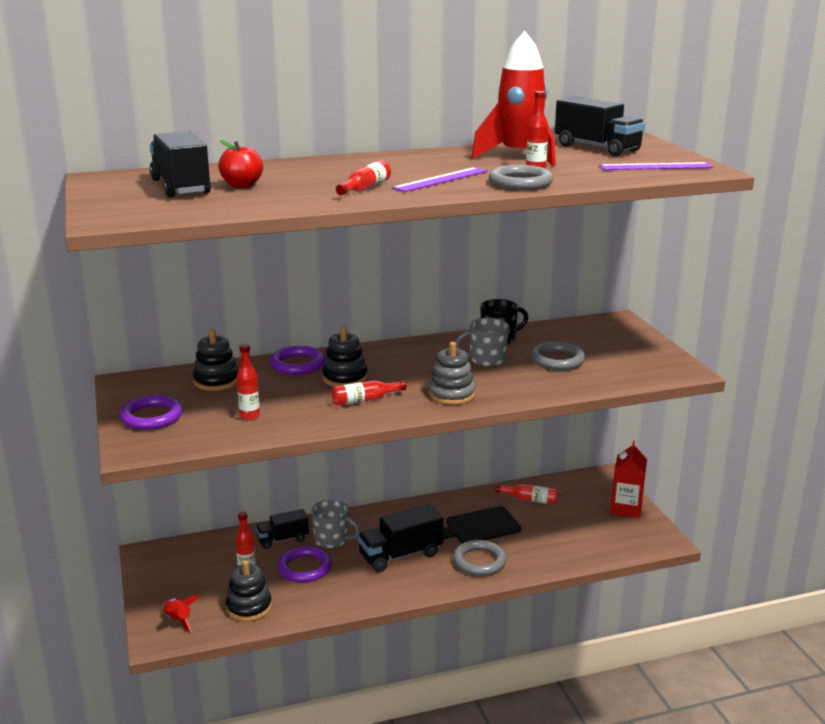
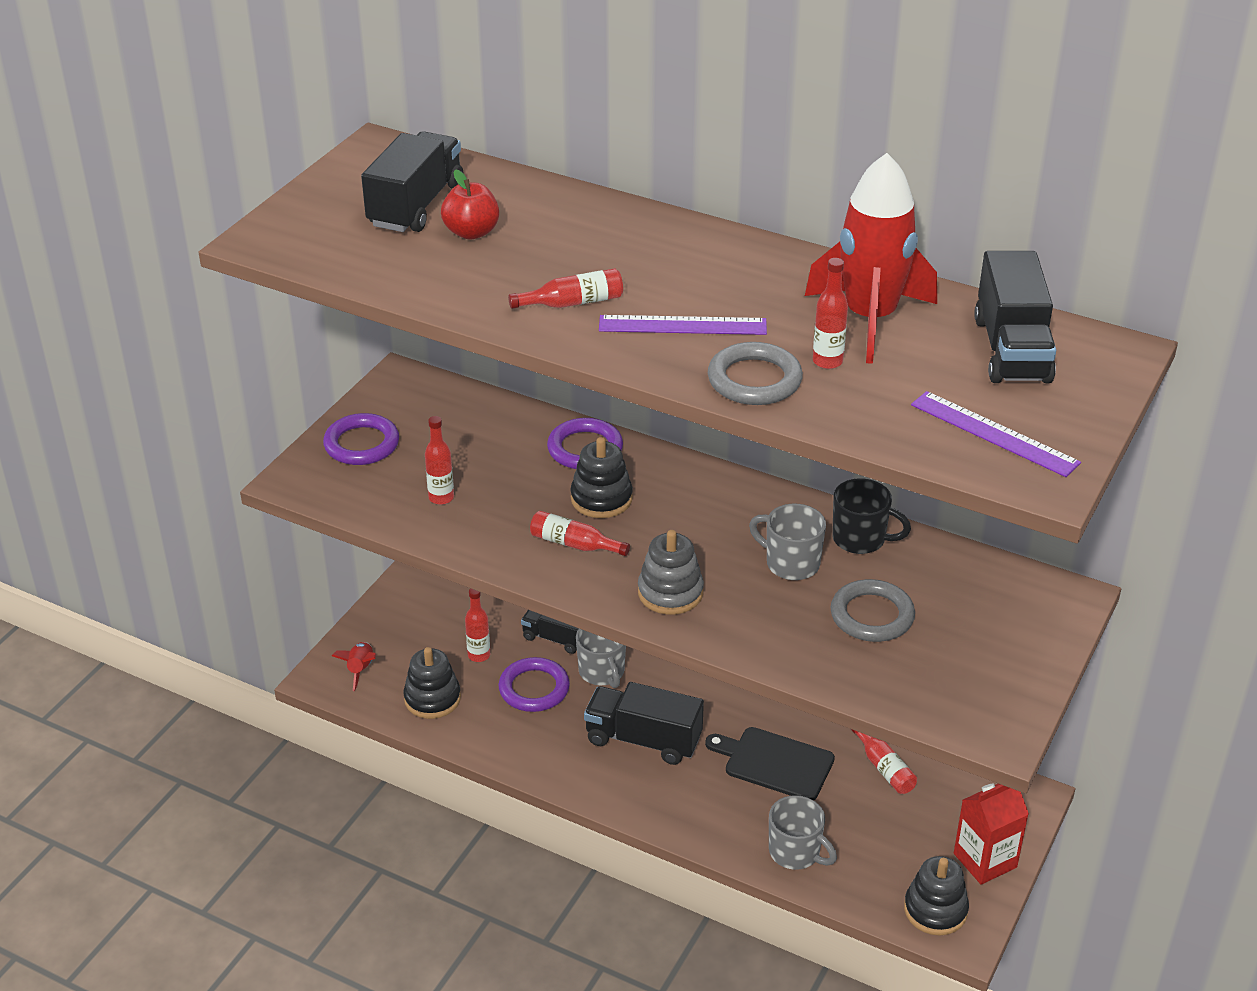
camera: 45 degrees right, 15 degrees up
black stacking toy [193,329,239,391] -> black stacking toy moved to [904,856,969,935]
grey ring [453,540,507,576] -> none
none -> grey mug [769,795,837,870]

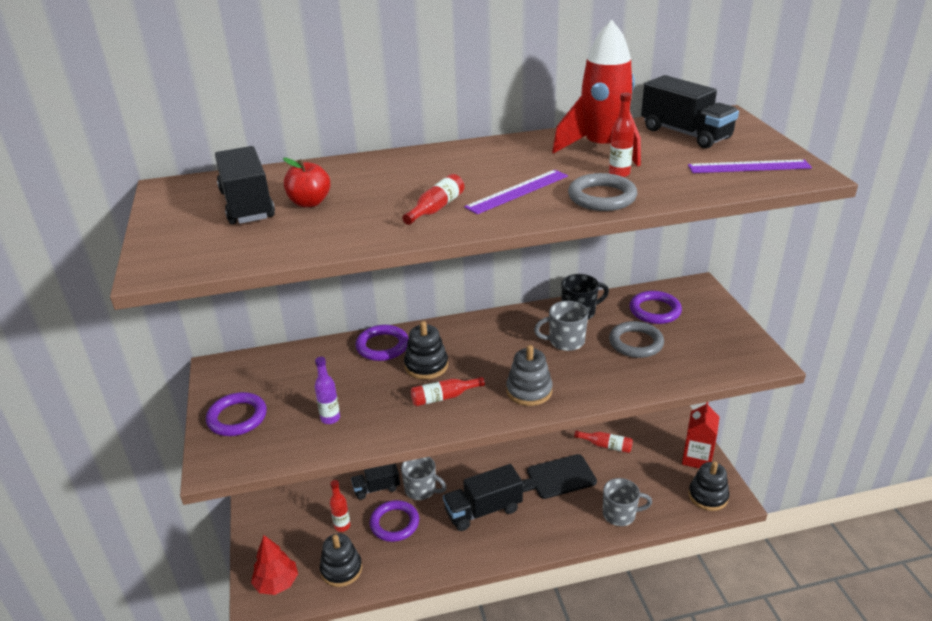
camera: 40 degrees left, 5 degrees down
red rocket [332,642,376,691] -> red tree [251,535,298,595]
red bottle [425,416,454,505] -> purple bottle [315,357,340,424]
none -> purple ring [629,291,682,324]

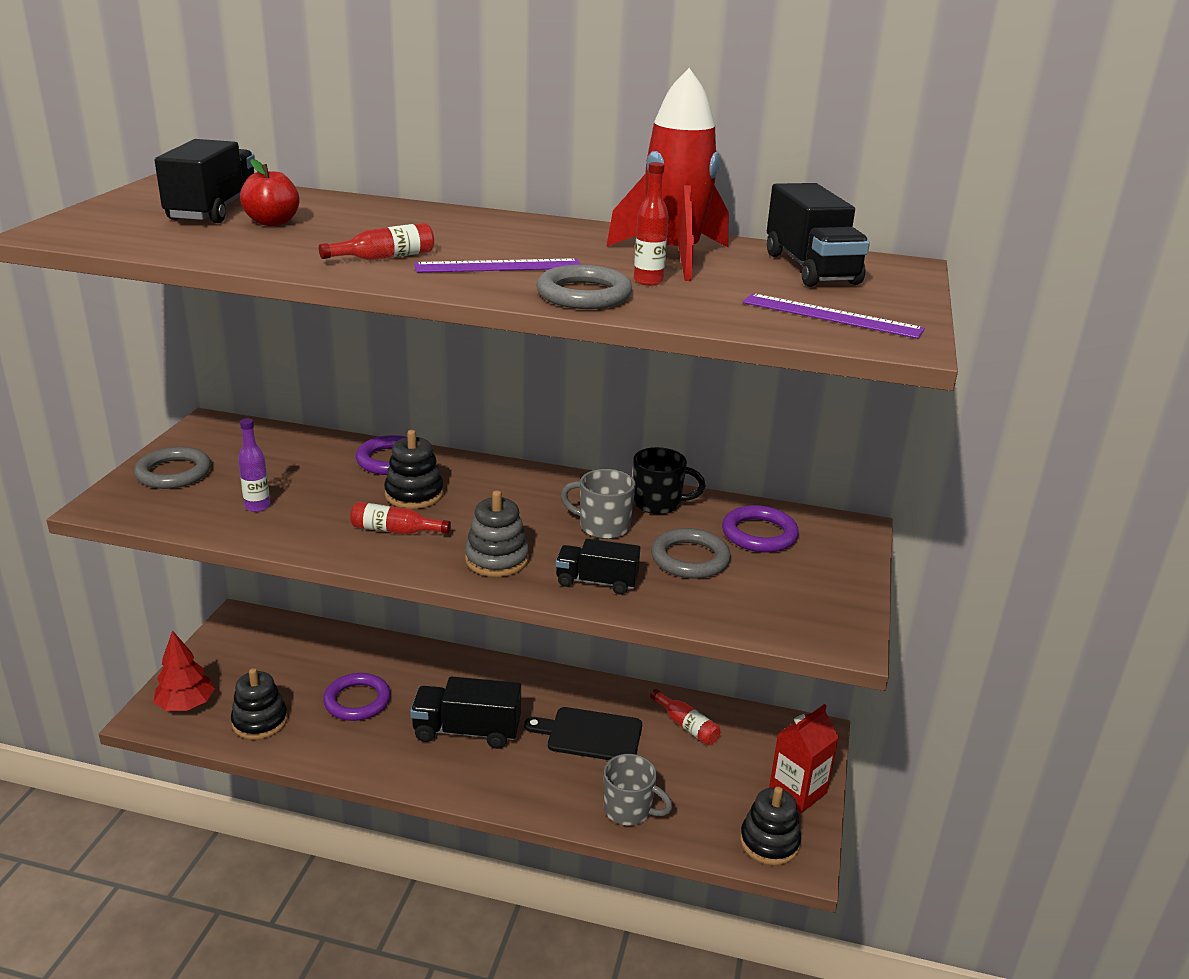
camera: 25 degrees right, 5 degrees down
purple ring [206,392,267,436] -> grey ring [134,447,211,489]
red bottle [330,480,350,532] -> none
black truck [351,463,400,500] -> black truck moved to [556,539,640,594]
grey mug [401,457,447,500] -> none

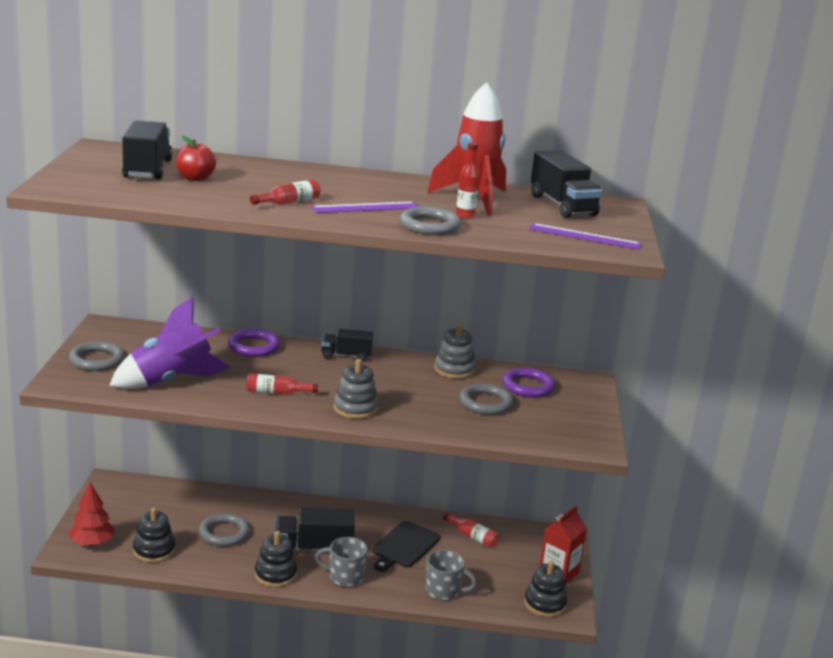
camera: 10 degrees left, 5 degrees down
purple bottle [238,418,270,512] -> purple rocket [109,297,230,389]
purple ring [323,673,391,721] -> grey ring [199,513,250,547]
black stacking toy [384,430,444,509] -> black stacking toy moved to [255,531,297,587]
black cutting board [524,707,642,760] -> black cutting board turned 60 degrees counterclockwise [372,521,440,572]
black truck [556,539,640,594] -> black truck moved to [321,329,373,362]
grey mug [561,469,635,539] -> grey mug moved to [315,537,368,587]
black mug [633,447,705,514] -> grey stacking toy [434,323,476,379]

